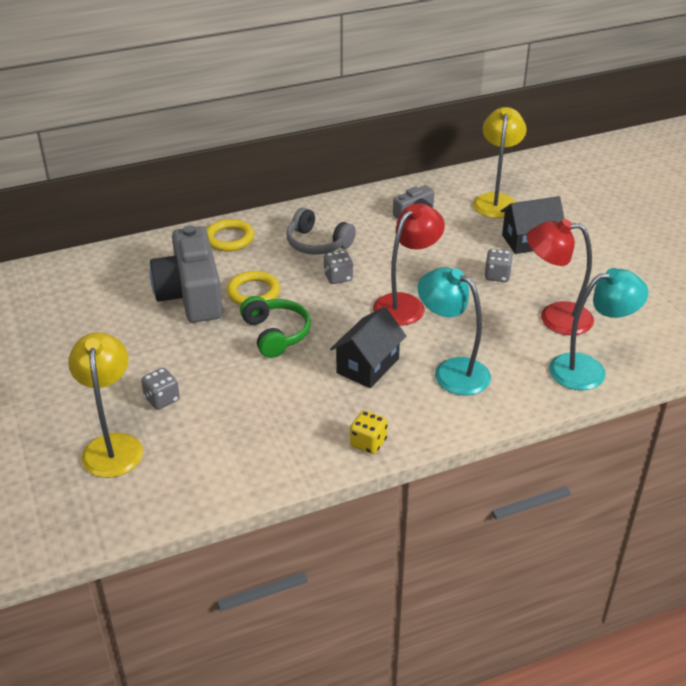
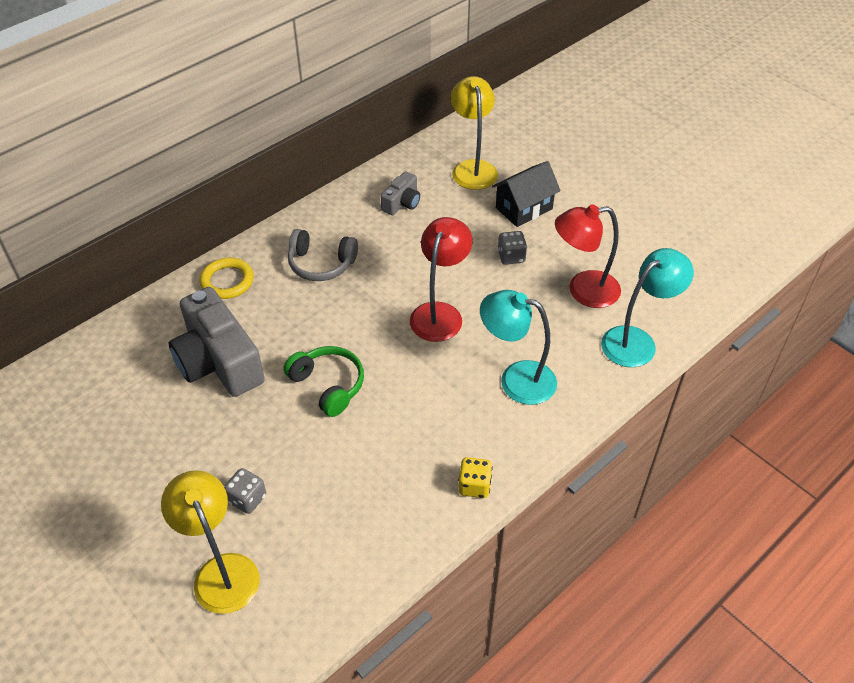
camera: 20 degrees left, 10 degrees up
yellow ring [227,271,280,305] -> none
grey dice [324,250,353,284] -> none
black house [330,307,406,388] -> none

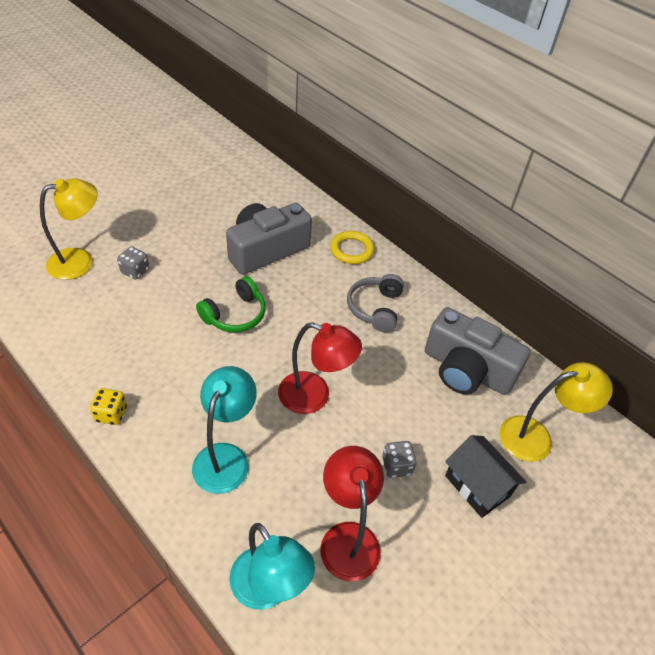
camera: 85 degrees right, 0 degrees up
grey camera [381,171,420,215] -> grey camera [425,307,531,395], size x2.06

